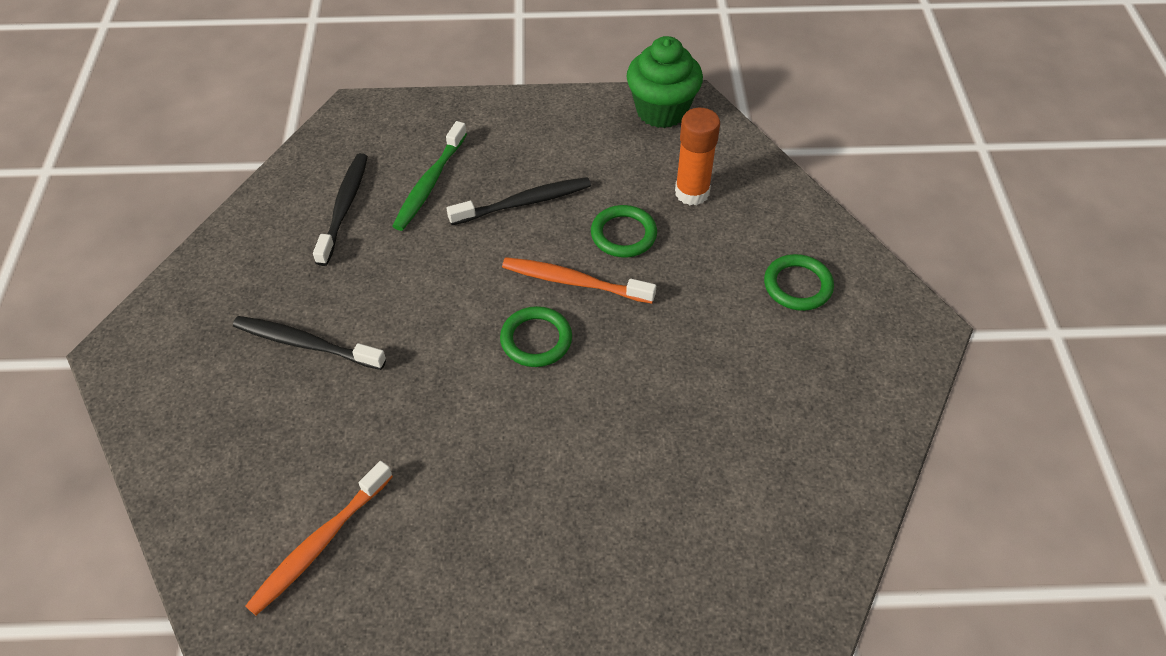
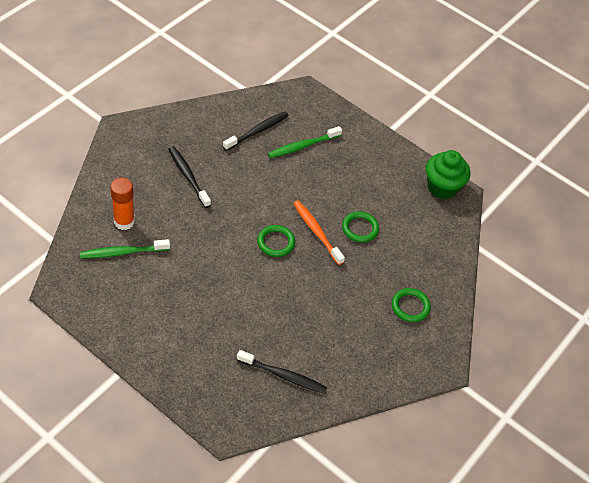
camera: 35 degrees right, 0 degrees up
orange toothbrush [246,461,393,615] -> green toothbrush [80,239,170,259]
black toothbrush [447,177,591,225] -> black toothbrush moved to [237,350,327,394]
orange glue stick [675,108,720,205] -> orange glue stick moved to [110,178,135,230]

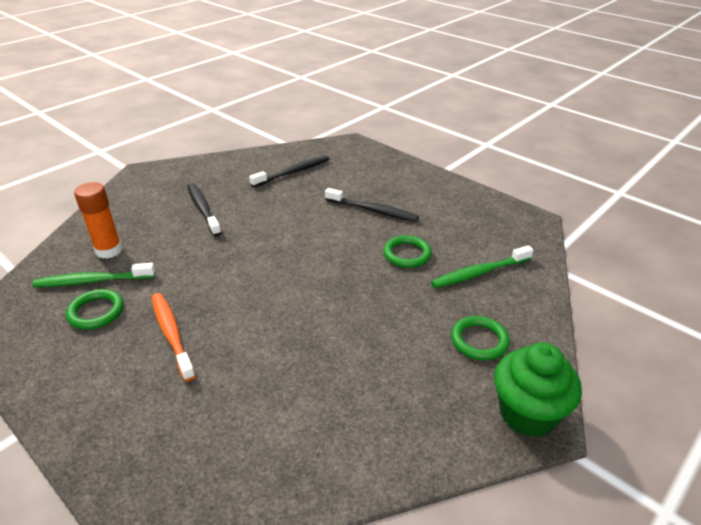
camera: 10 degrees right, 15 degrees down
black toothbrush [237,350,327,394] -> black toothbrush moved to [325,188,419,222]
green ring [257,225,295,257] -> green ring moved to [66,289,124,329]
green toothbrush [268,126,342,158] -> green toothbrush moved to [431,245,534,288]
orange toothbrush [293,200,345,265] -> orange toothbrush moved to [152,293,196,381]
green cupcake [426,150,470,200] -> green cupcake moved to [494,342,582,437]

